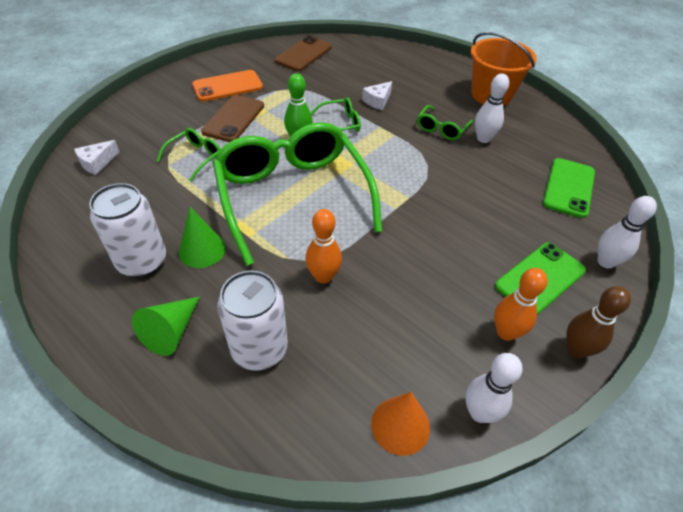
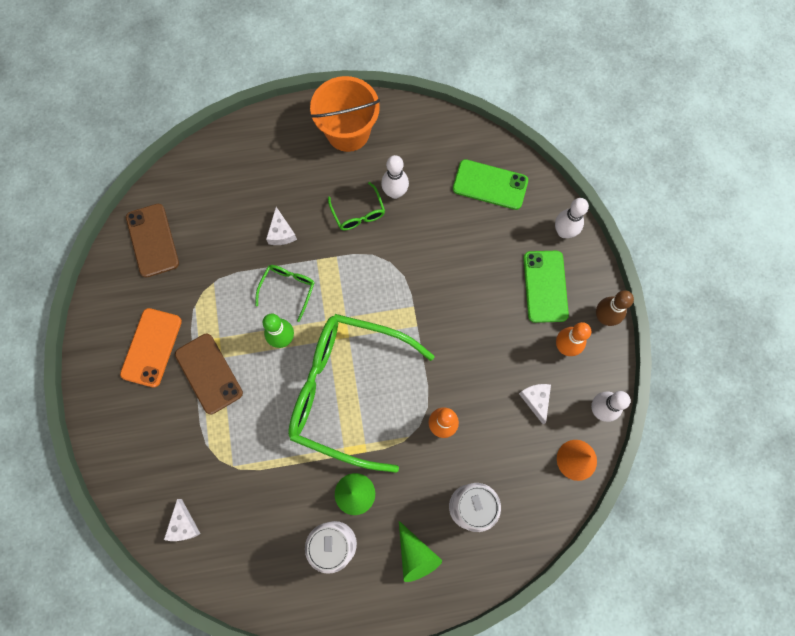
camera: 50 degrees left, 25 degrees up
green glasses [157,128,221,182] -> none
green phone [543,158,595,218] -> green phone turned 45 degrees counterclockwise [453,159,528,210]
none -> white cheese [519,384,551,424]

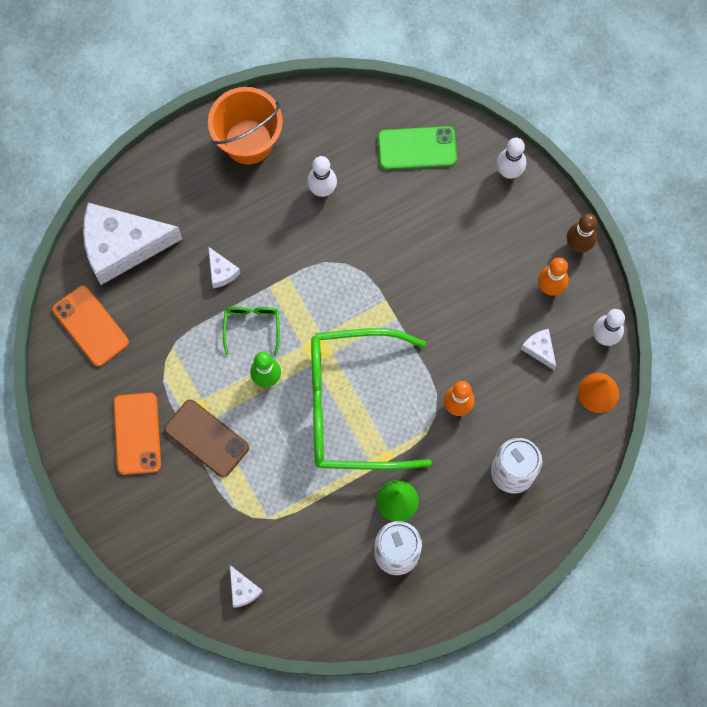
camera: 20 degrees left, 0 degrees up
brown phone [126,203,179,278] -> orange phone [52,285,129,366]
green glasses [328,182,385,230] -> none
green cone [399,521,442,582] -> none
green phone [523,251,569,323] -> none
none -> white cheese [83,203,182,285]

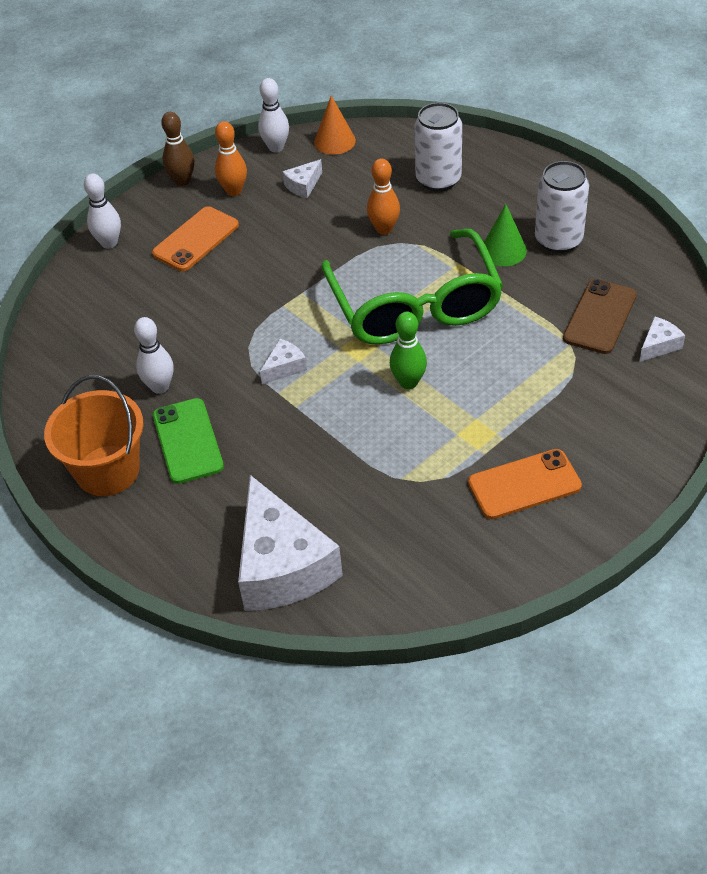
camera: 100 degrees left, 25 degrees down
orange phone [52,285,129,366] -> orange phone moved to [152,206,239,271]
brown phone [164,400,249,478] -> brown phone moved to [563,279,637,354]
white cheese [208,247,241,288] -> white cheese moved to [260,339,307,384]
green glasses [223,307,280,356] -> none
green phone [378,126,457,170] -> green phone moved to [153,398,224,484]

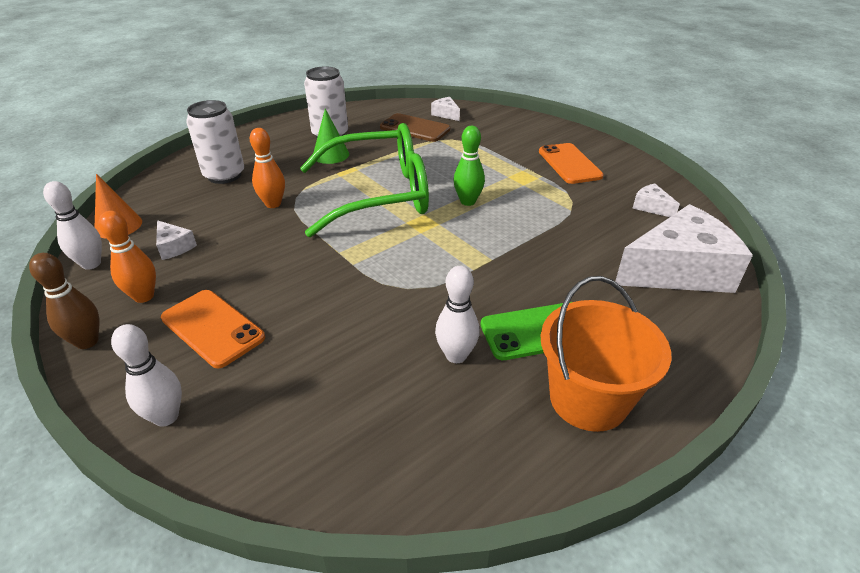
camera: 90 degrees left, 10 degrees down
white cheese [260,339,307,384] -> white cheese moved to [632,184,680,217]

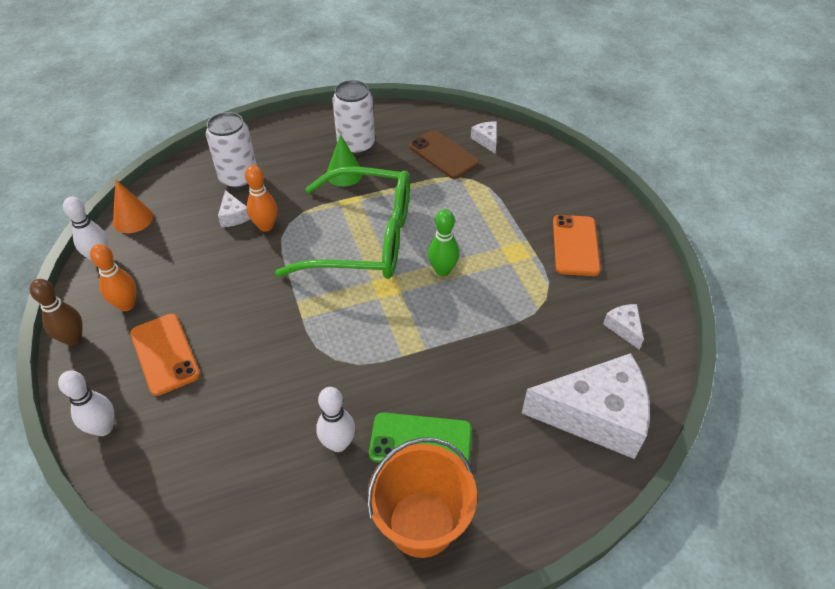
camera: 20 degrees right, 10 degrees up
white cheese [156,220,197,260] -> white cheese moved to [218,190,250,227]

